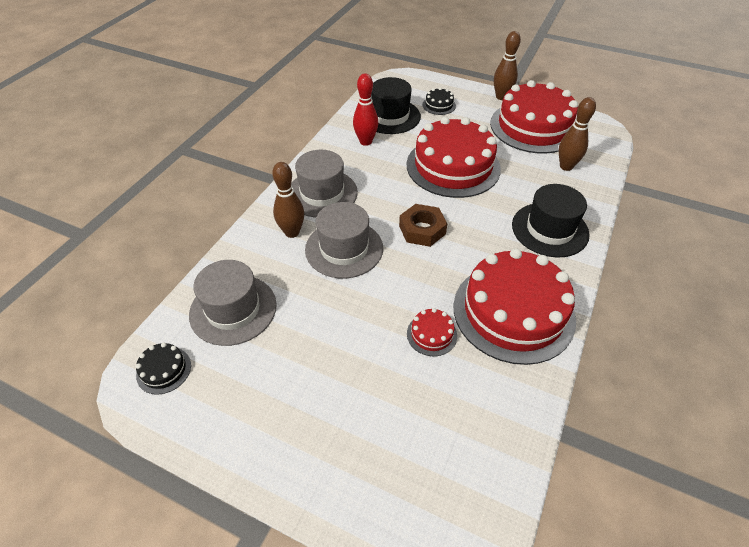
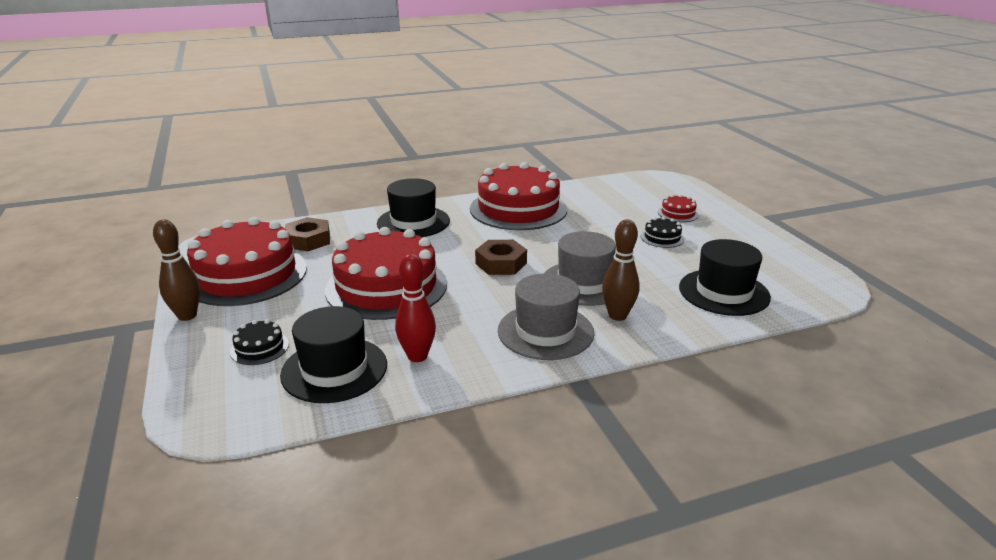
camera: 135 degrees left, 20 degrees down
black cake [136,342,191,395] -> black cake moved to [641,217,684,248]
grey hat [189,260,277,346] -> black hat [679,239,771,316]
red cake [407,308,457,356] -> red cake moved to [658,194,699,222]
brown bowling pin [559,97,596,171] -> brown nut [285,217,330,251]

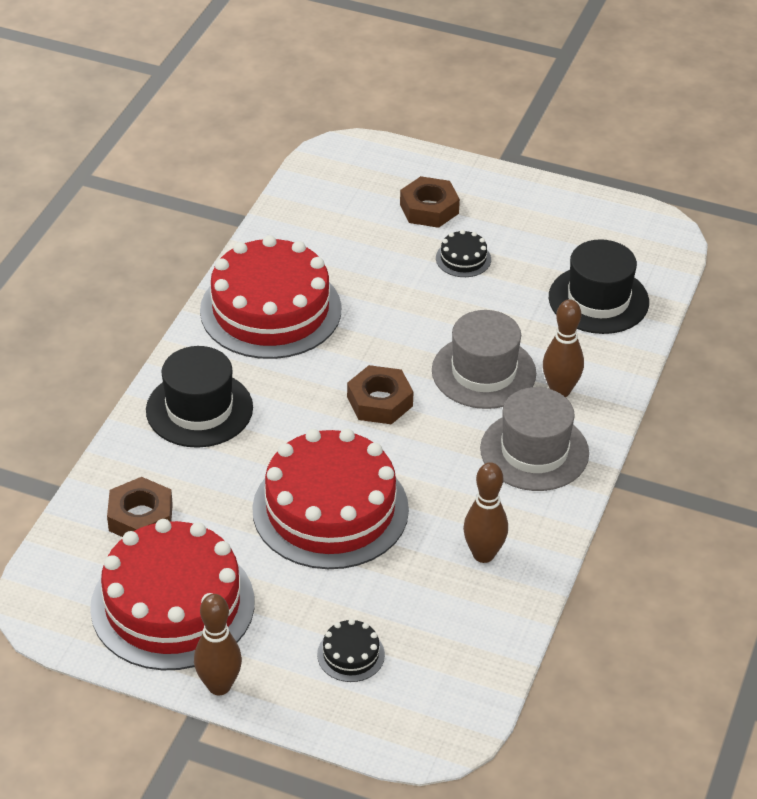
camera: 50 degrees left, 15 degrees up
black hat [280,306,387,403] -> none
red bowling pin [395,253,436,362] -> brown bowling pin [463,462,508,563]
red cake [658,194,699,222] -> brown nut [400,176,460,228]

